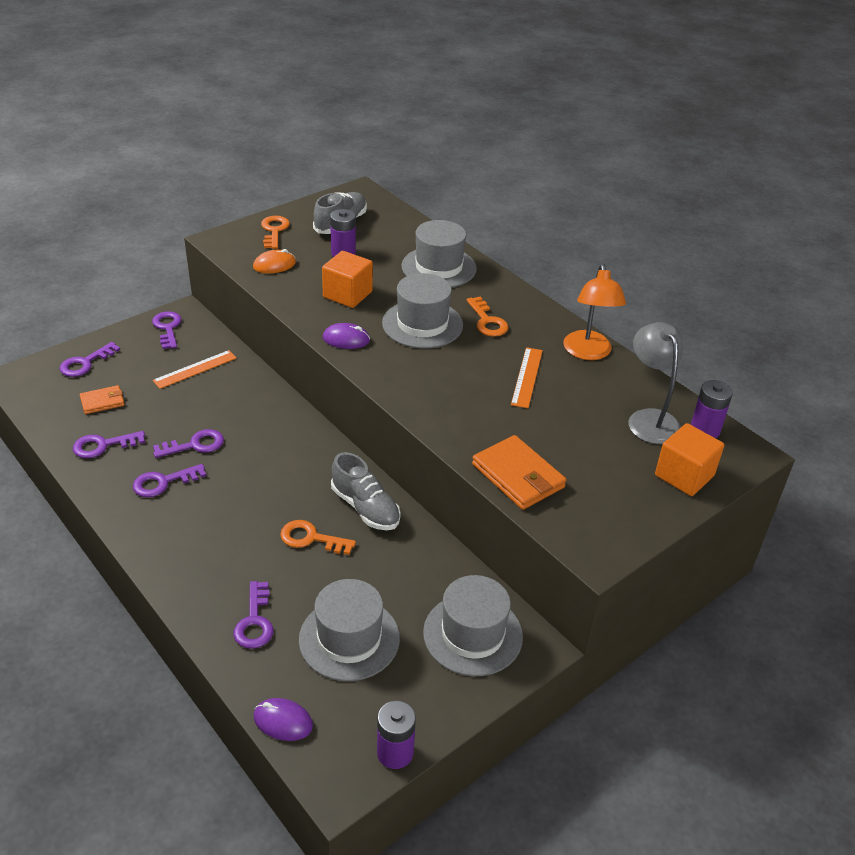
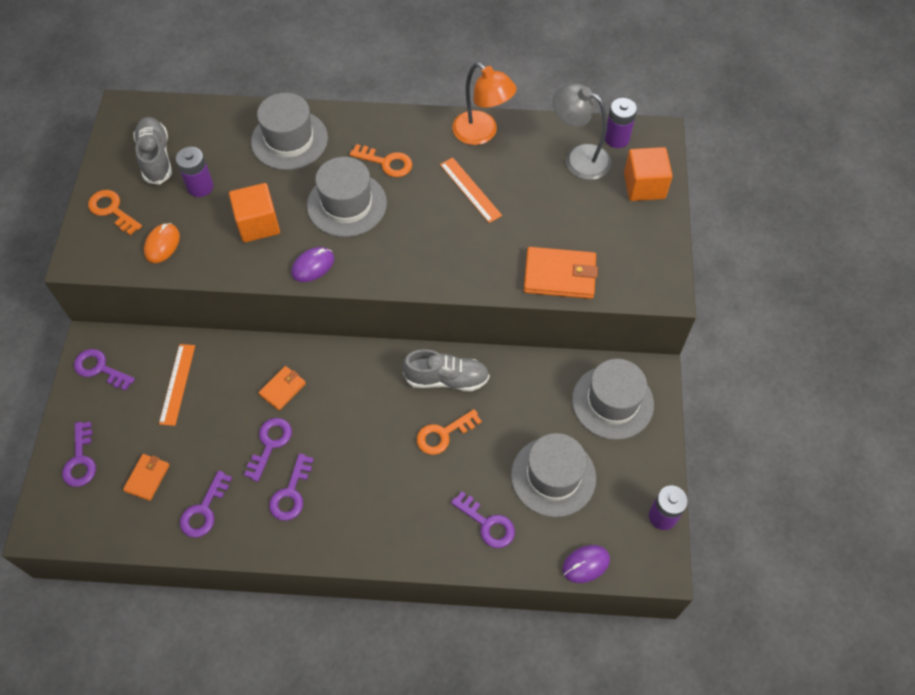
camera: 45 degrees left, 20 degrees up
none -> orange wallet [259,366,306,410]

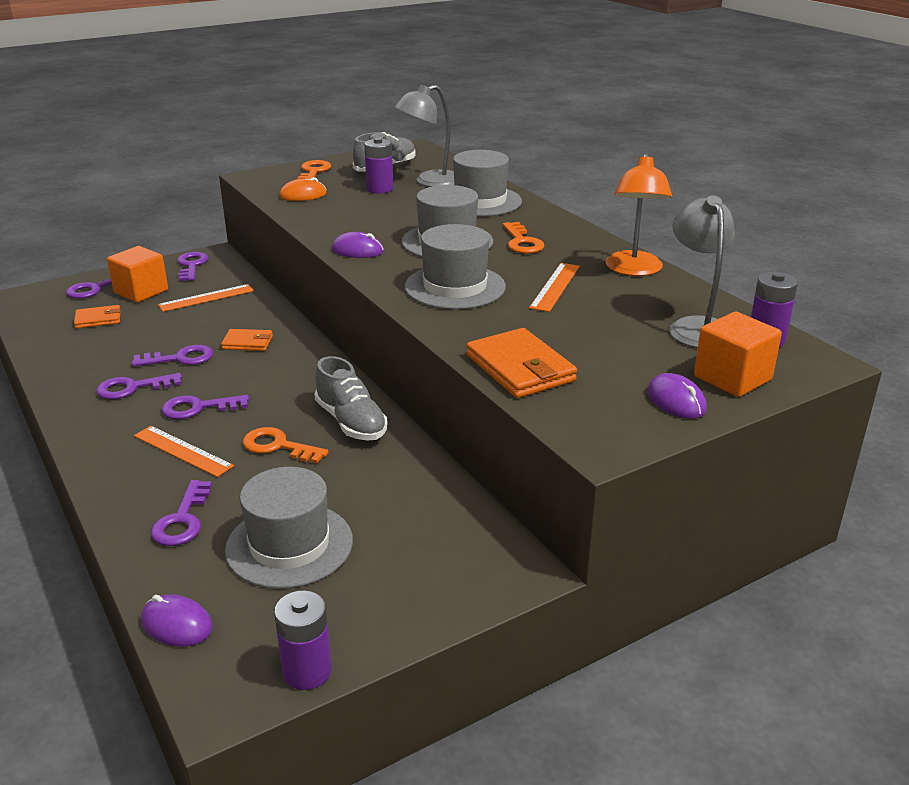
camera: 55 degrees right, 30 degrees down
purple key [180,471,232,538] -> purple key moved to [161,395,249,419]
orange cube [229,183,280,242] -> orange cube moved to [107,246,168,302]
grey hat [572,359,654,440] -> grey hat moved to [405,224,506,309]
none -> orange ruler [134,426,234,477]
none -> grey lamp [395,85,454,187]
none -> purple mouse [647,373,707,419]

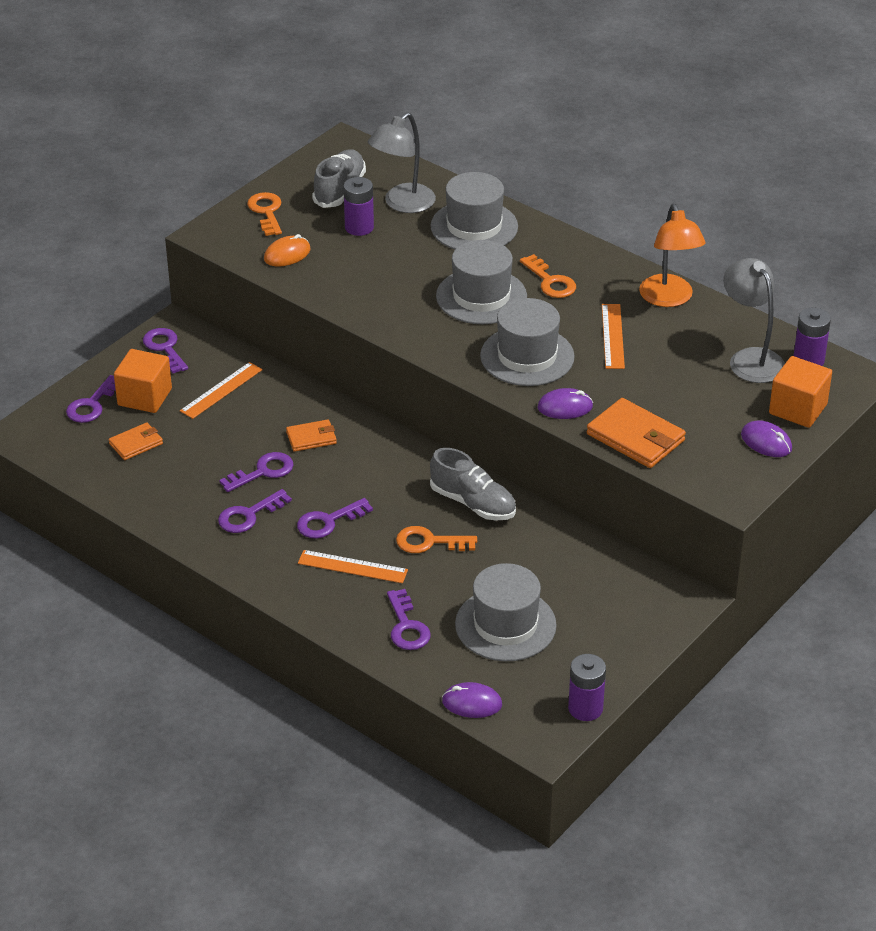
camera: 20 degrees left, 10 degrees up
purple mouse [332,232,384,258] -> purple mouse moved to [538,388,593,419]

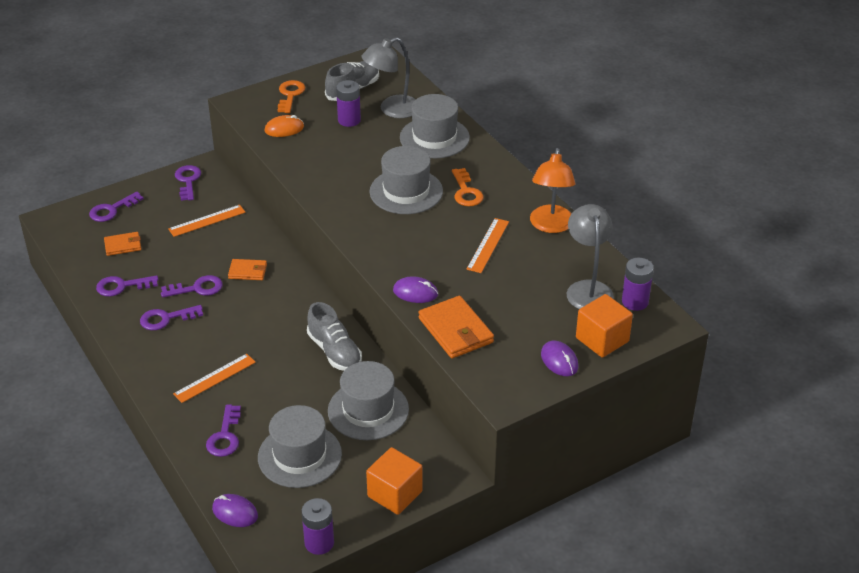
camera: 20 degrees right, 0 degrees up
orange cube [114,349,172,413] -> orange cube moved to [366,447,423,515]
purple key [297,498,373,539] -> purple key moved to [96,275,158,297]
orange ruler [298,550,408,583] -> orange ruler turned 75 degrees counterclockwise [173,354,256,403]
orange key [396,526,477,553] -> none
grey hat [480,298,575,386] -> grey hat moved to [328,361,409,440]

